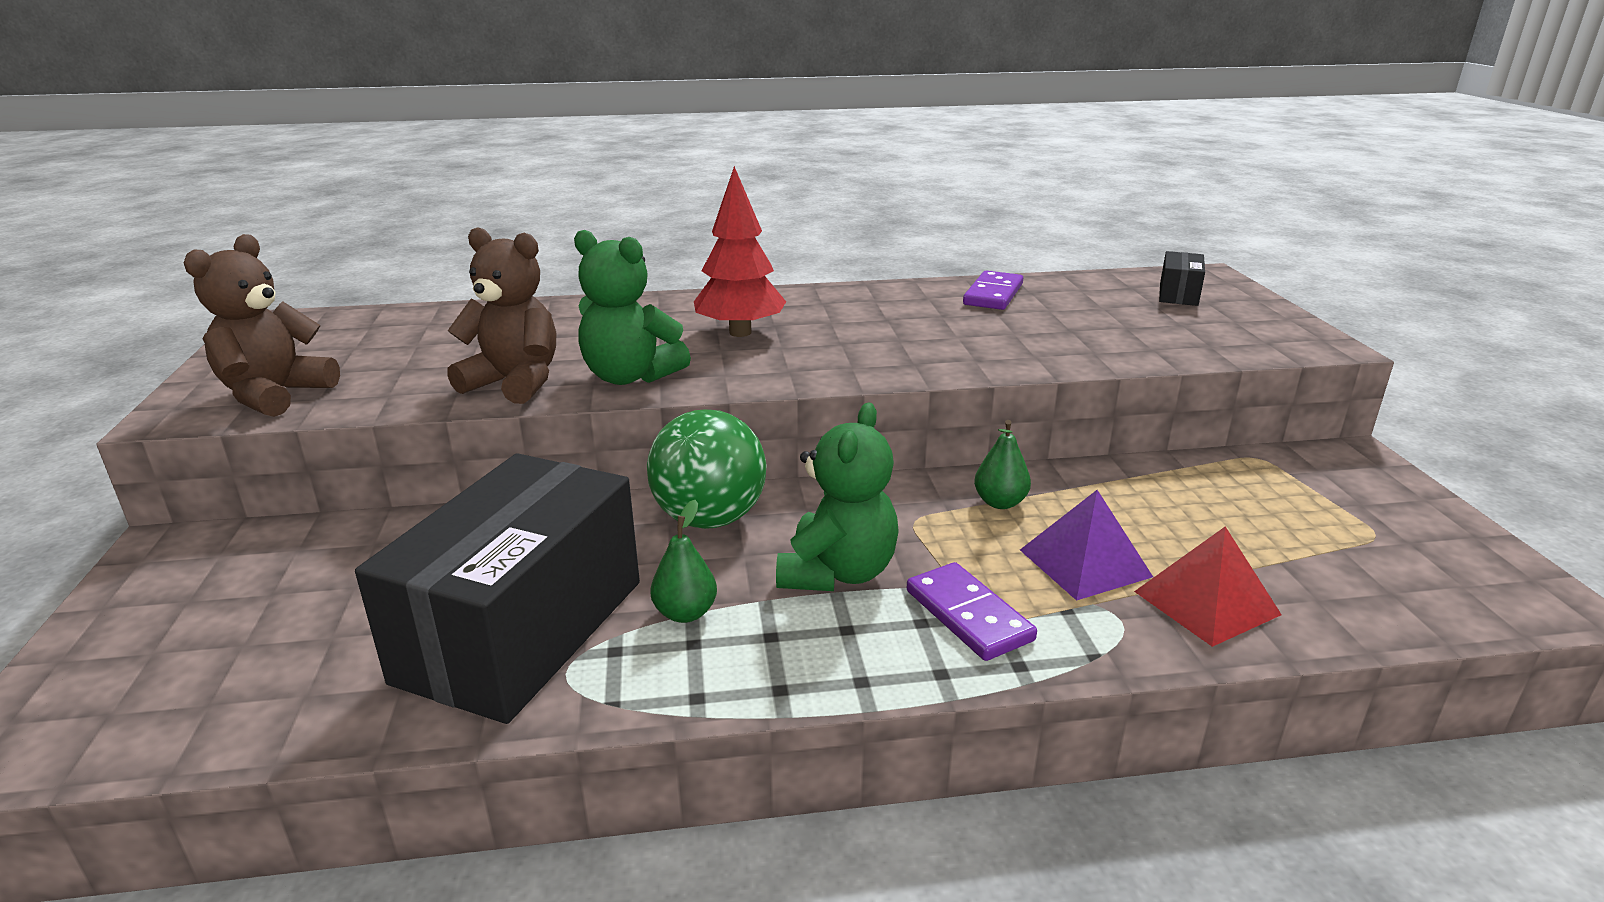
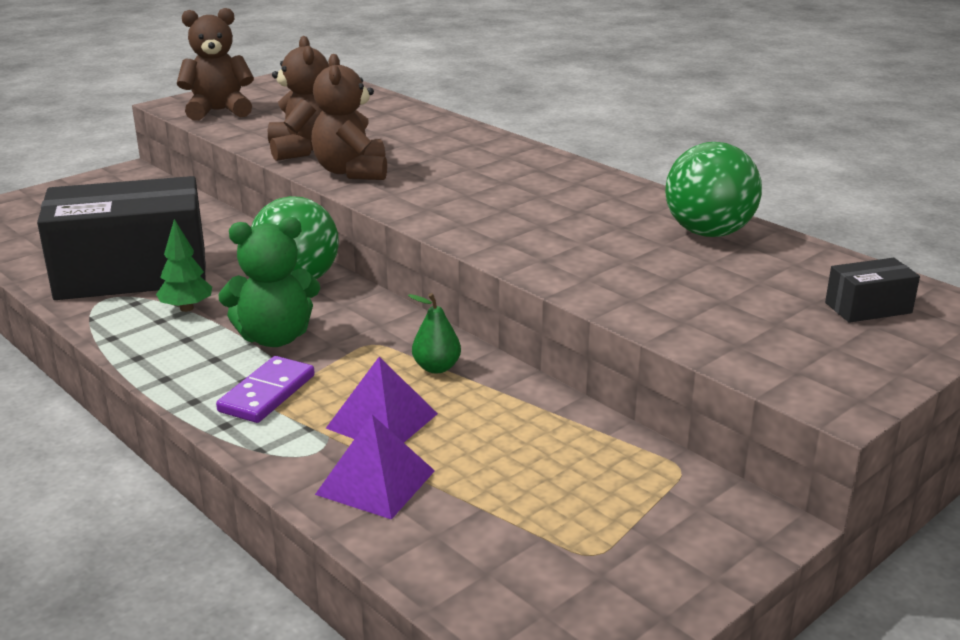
camera: 55 degrees right, 0 degrees up
green teddy bear [574,230,691,385] -> brown teddy bear [311,54,387,180]
green pear [650,500,717,623] -> green tree [156,219,212,312]
red tree [694,166,786,337] -> none
purple domino [963,271,1023,310] -> green ball [665,142,762,237]
red pyramid [1134,526,1282,647] -> purple pyramid [315,415,435,520]

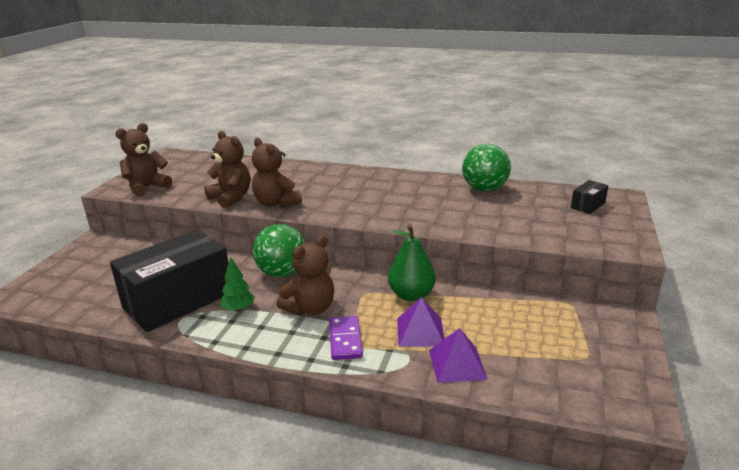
camera: 30 degrees left, 0 degrees up
green teddy bear [218,217,320,347] -> brown teddy bear [277,235,334,315]
green pear [408,293,461,373] -> green pear [388,224,436,301], size x1.73

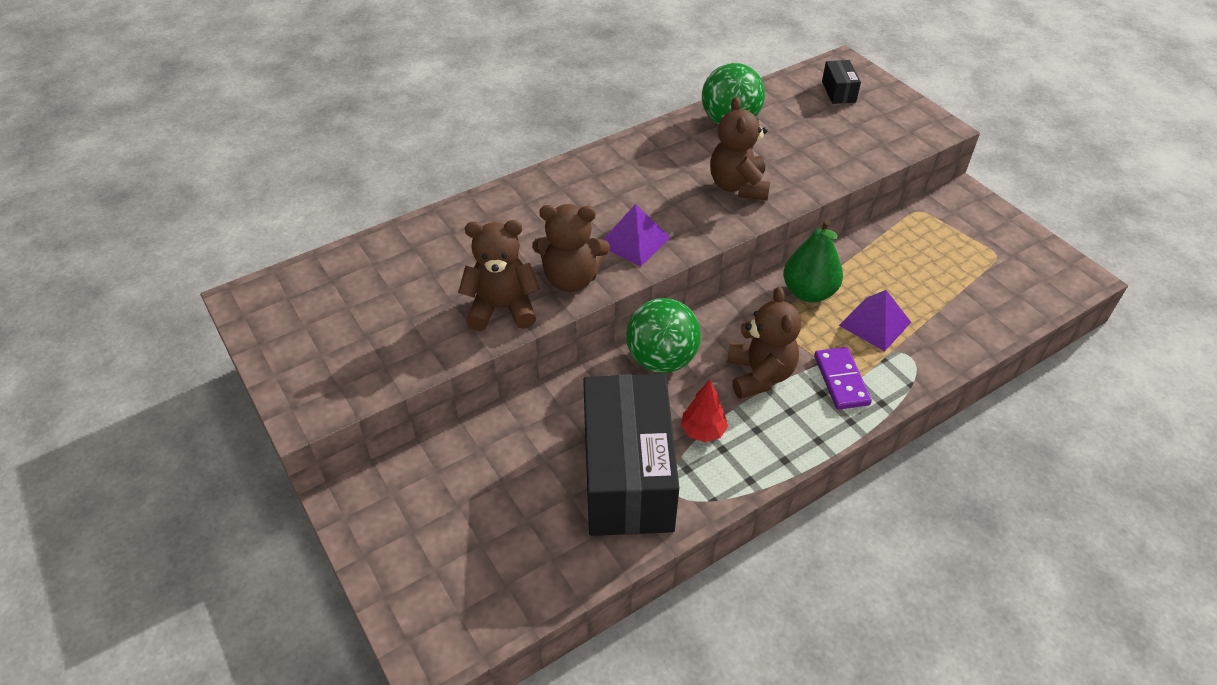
camera: 50 degrees left, 20 degrees up
brown teddy bear [115,123,172,197] -> brown teddy bear moved to [710,97,770,200]
green tree [220,257,255,312] -> red tree [681,380,728,442]
purple domino [329,316,363,360] -> purple domino turned 45 degrees clockwise [814,347,872,410]
purple pyramid [429,328,488,383] -> purple pyramid moved to [603,204,671,266]

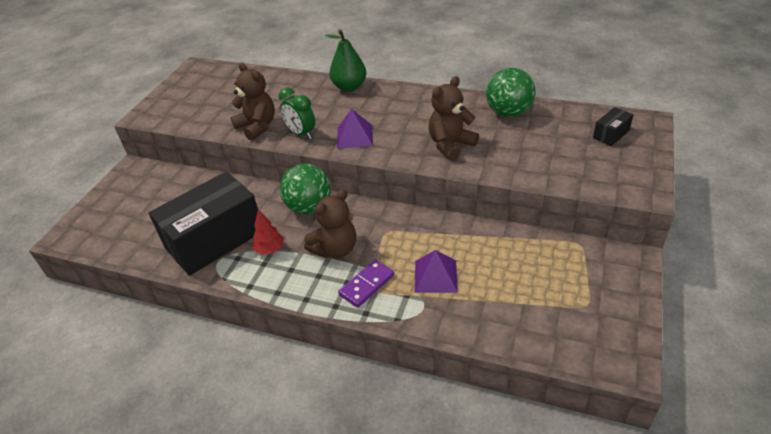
camera: 55 degrees right, 5 degrees down
brown teddy bear [532,204,610,292] -> green clock [279,87,315,139]
green pear [783,219,843,302] -> green pear moved to [325,29,366,92]

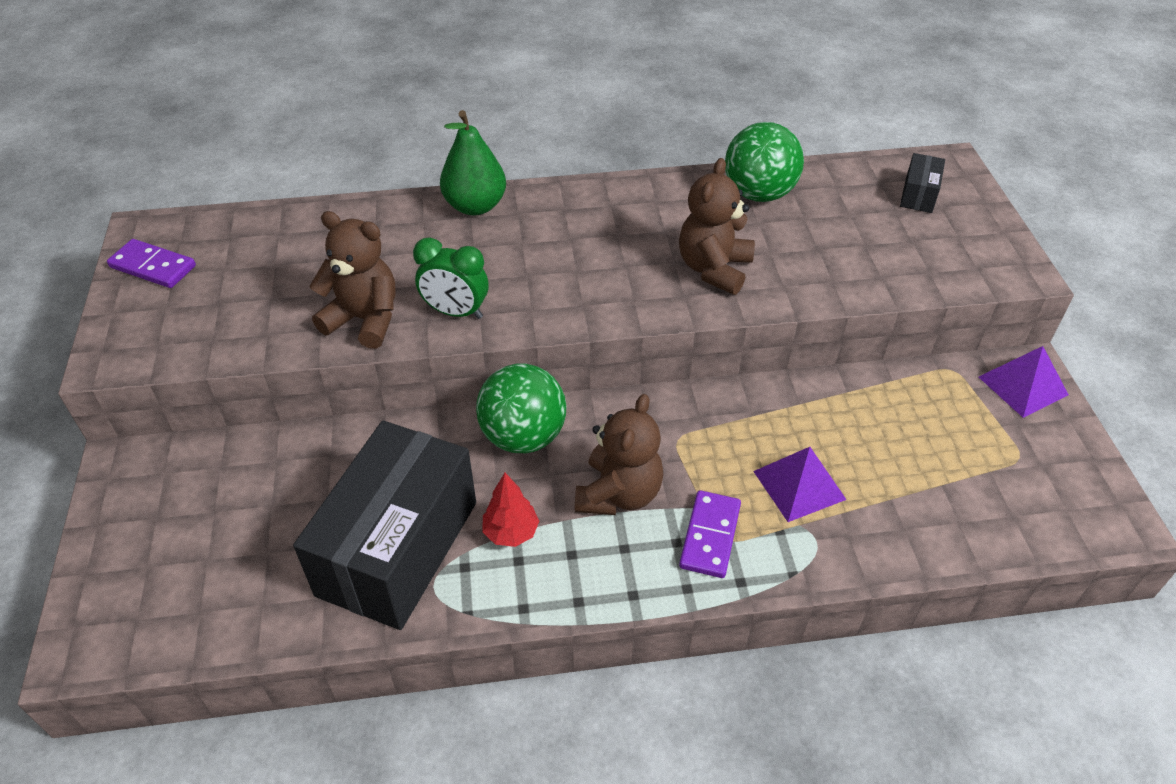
camera: 30 degrees left, 5 degrees up
purple pyramid [337,109,373,149] -> purple pyramid moved to [979,346,1069,418]
none -> purple domino [107,239,196,288]

